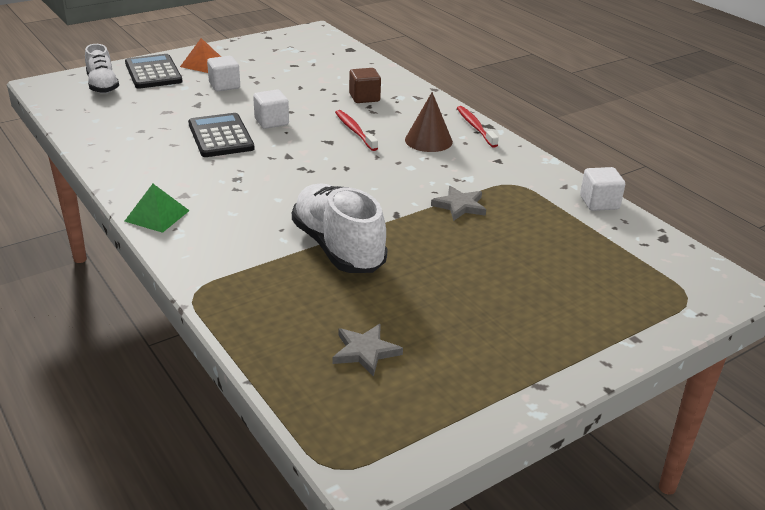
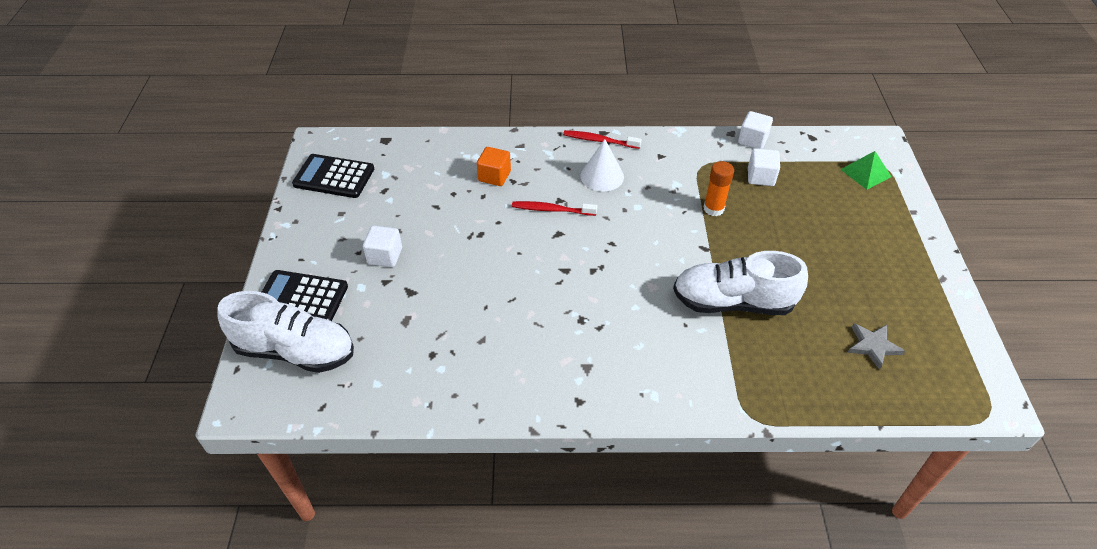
camera: 55 degrees left, 15 degrees up
white shoe [85,44,119,93] -> white shoe [217,291,354,373], size x1.59
green pyramid [125,184,190,233] -> green pyramid moved to [840,151,892,190]
orange pyramid [180,38,221,73] -> none
black calculator [188,113,255,157] -> black calculator moved to [292,154,374,198]
white cube [253,90,289,129] -> white cube moved to [748,148,780,186]
brown cube [349,68,381,103] -> orange cube [477,147,511,186]
brown cone [405,92,453,152] -> white cone [581,139,624,191]
grey star [431,186,486,221] -> orange glue stick [704,161,734,216]

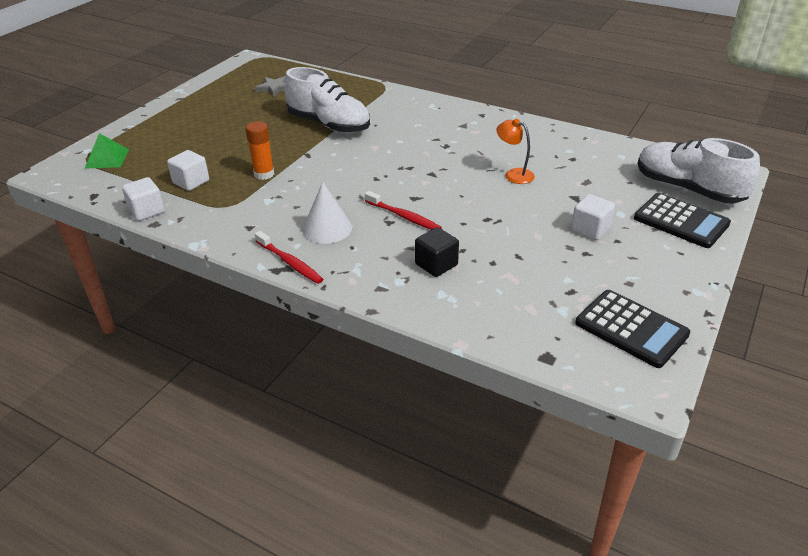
camera: 150 degrees left, 10 degrees down
orange cube [477,147,511,186] -> black cube [415,227,459,277]
none -> orange lamp [496,119,535,184]

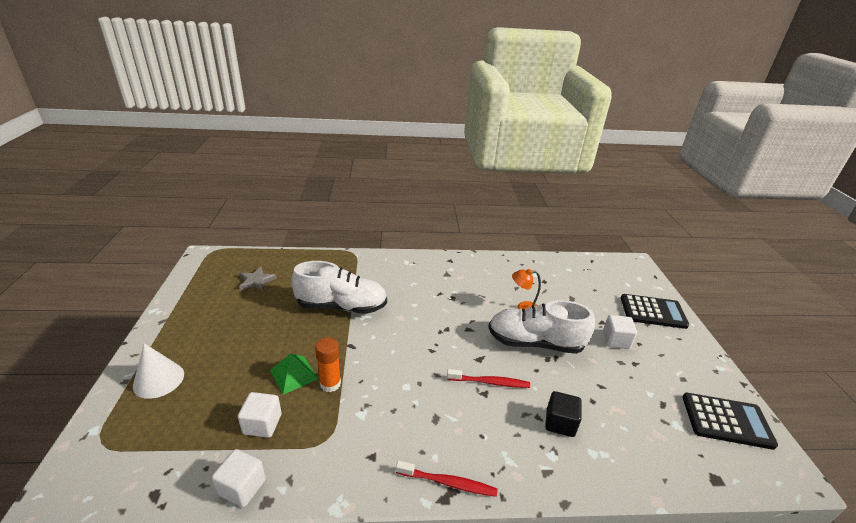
camera: 35 degrees left, 5 degrees down
green pyramid [84,133,129,169] -> green pyramid moved to [270,354,318,395]
white cone [302,182,352,244] -> white cone moved to [133,343,184,399]
white shoe [637,138,760,204] -> white shoe moved to [488,300,595,354]

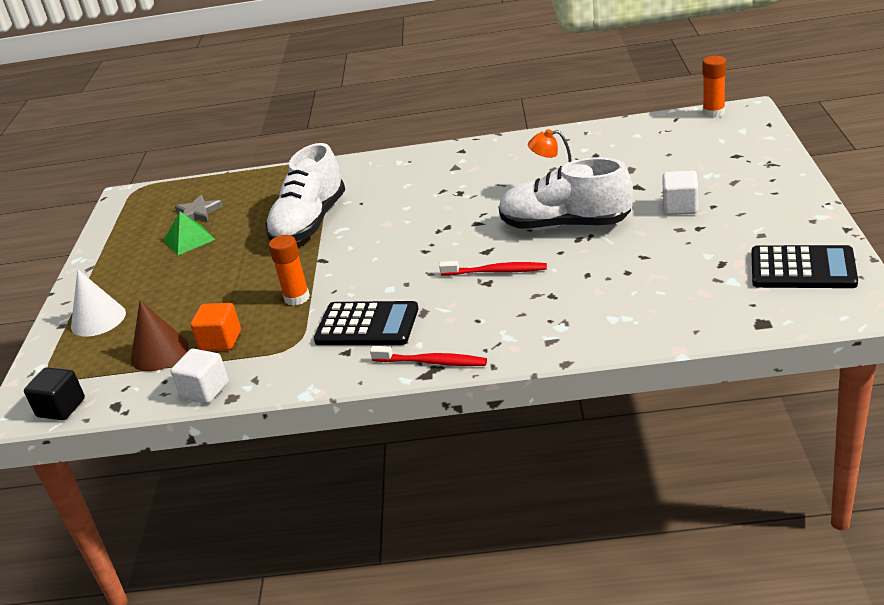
camera: 10 degrees right, 0 degrees up
white cube [238,392,282,438] -> orange cube [191,303,241,351]
green pyramid [270,354,318,395] -> green pyramid moved to [164,212,216,255]
white shoe [291,261,387,314] -> white shoe turned 105 degrees clockwise [266,143,345,242]
black cube [545,391,582,437] -> black cube moved to [24,367,85,420]
black calculator [621,294,689,329] -> black calculator moved to [314,301,419,345]
none -> brown cone [131,300,189,371]
none -> orange glue stick [703,56,726,118]

